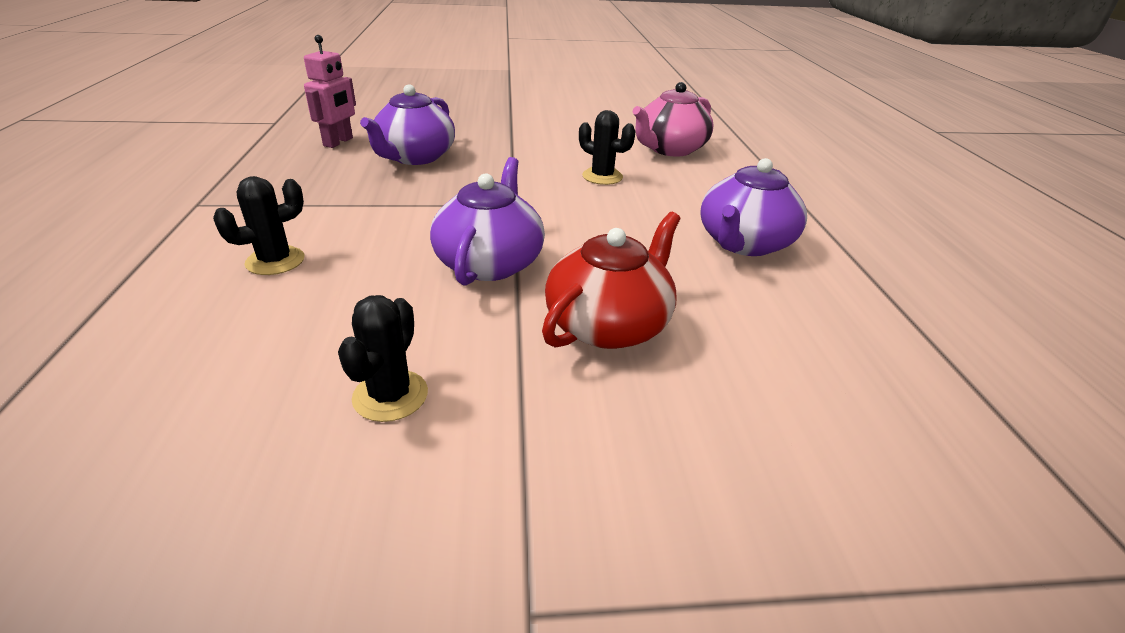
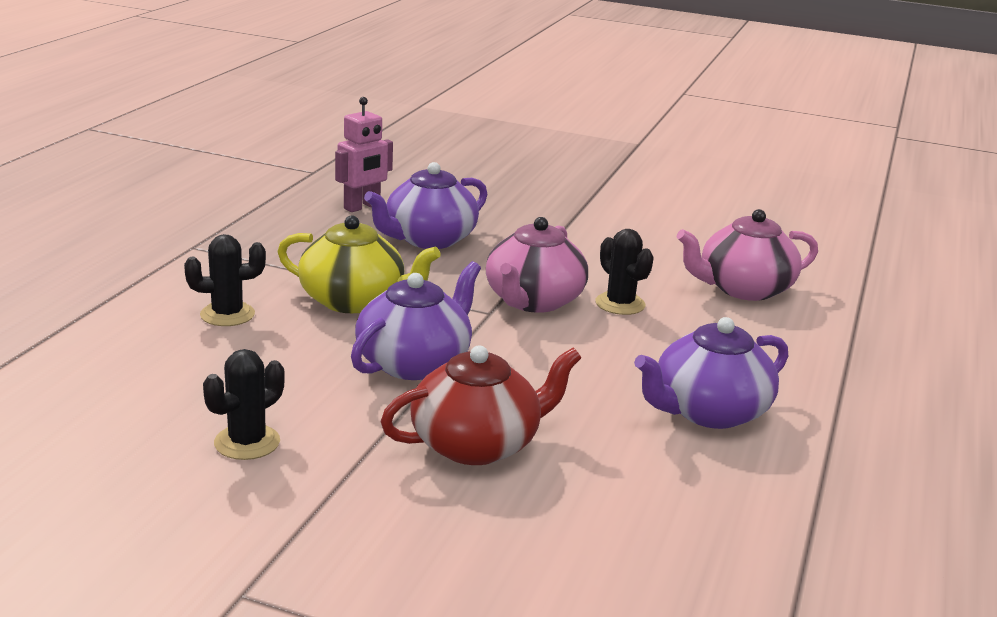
camera: 25 degrees right, 10 degrees down
none -> yellow teapot [277,215,440,313]
none -> pink teapot [486,217,588,313]

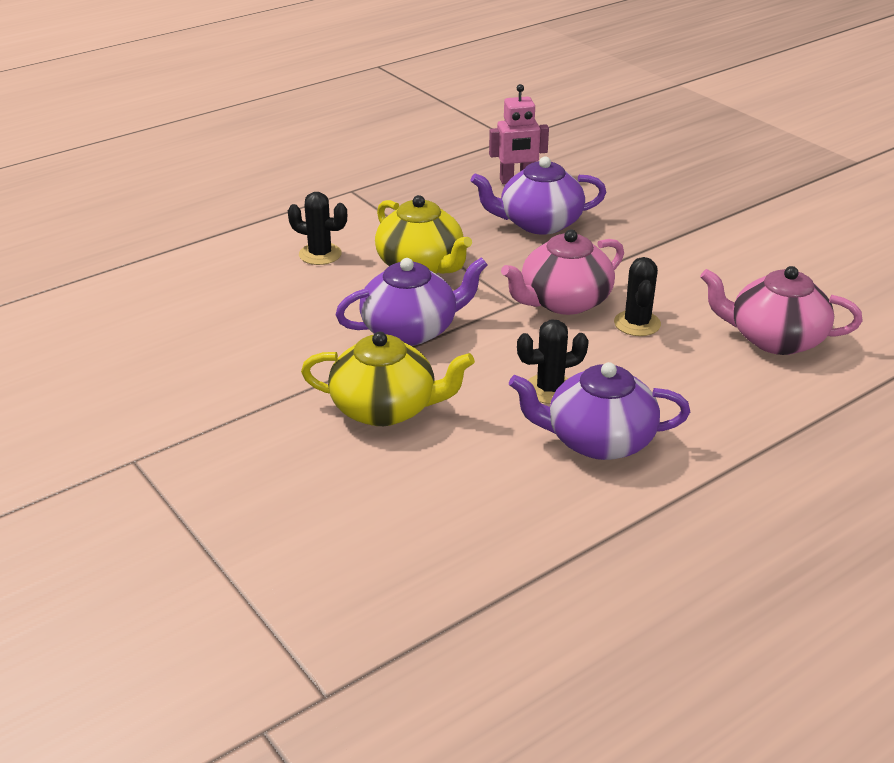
camera: 35 degrees right, 10 degrees up
black cactus [203,349,285,460] -> black cactus moved to [517,320,589,404]
red teapot [380,345,581,465] -> yellow teapot [301,332,475,426]

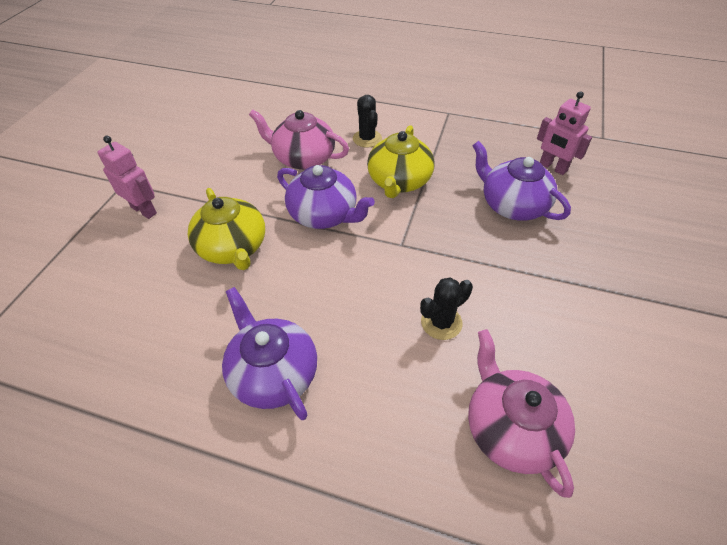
camera: 55 degrees right, 15 degrees up
pink teapot [501,229,624,315] -> pink teapot moved to [249,110,349,170]
black cactus [517,320,589,404] -> none
none -> pink robot [97,136,157,219]

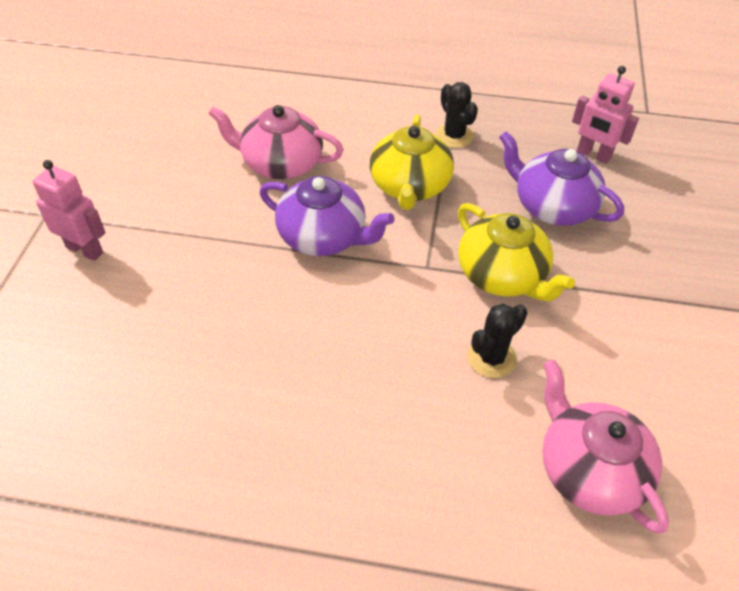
camera: 10 degrees left, 0 degrees up
yellow teapot [188,188,265,270] -> yellow teapot moved to [458,203,575,301]
purple teapot [222,287,317,420] -> none
black cactus [353,95,382,148] -> black cactus moved to [435,82,478,148]

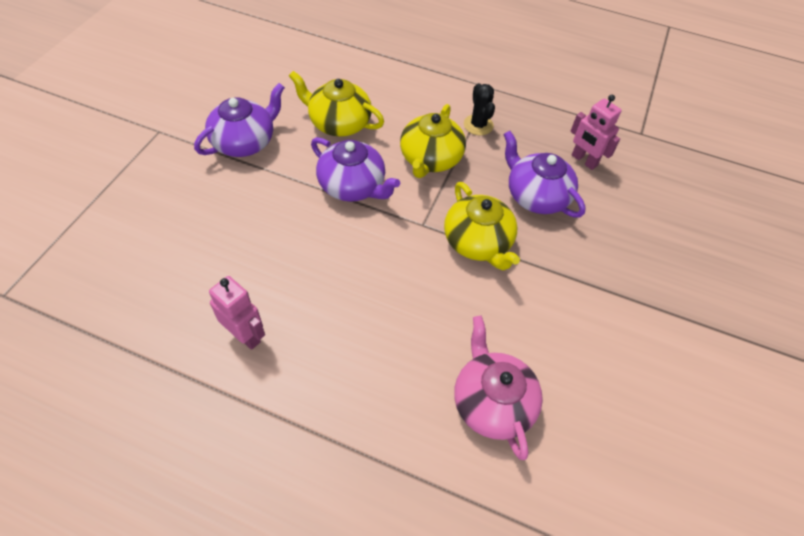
camera: 10 degrees right, 5 degrees up
pink robot [33,160,106,261] -> pink robot moved to [209,276,265,350]
pink teapot [208,105,344,180] -> yellow teapot [289,71,384,137]
black cactus [467,304,527,378] -> none
none -> purple teapot [194,83,285,157]

